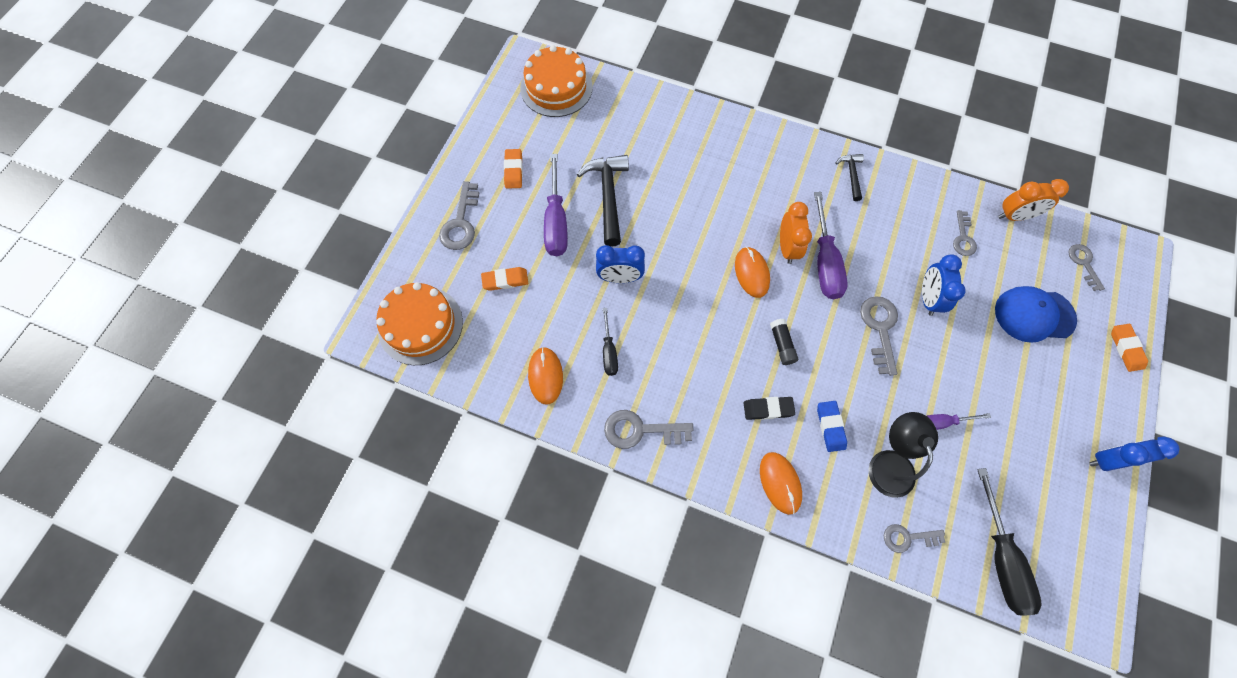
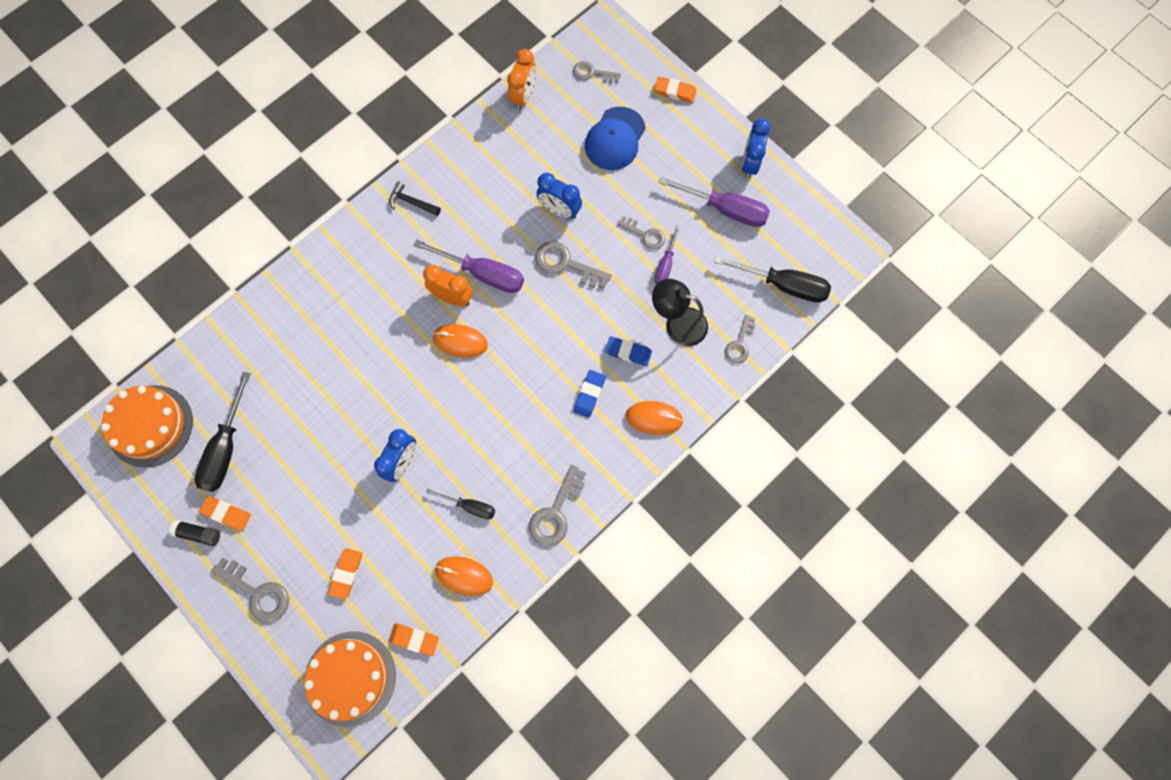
camera: 65 degrees left, 5 degrees up
purple screwdriver [544,154,568,256] -> purple screwdriver moved to [658,176,770,227]
black hammer [577,155,629,247] -> none
black eraser [743,397,795,420] -> blue eraser [573,370,606,418]
black glue stick [770,319,798,365] -> black glue stick moved to [169,520,220,546]
grey key [953,210,977,256] -> grey key moved to [617,216,665,250]
none -> black screwdriver [195,372,250,492]
none -> orange eraser [389,623,439,656]

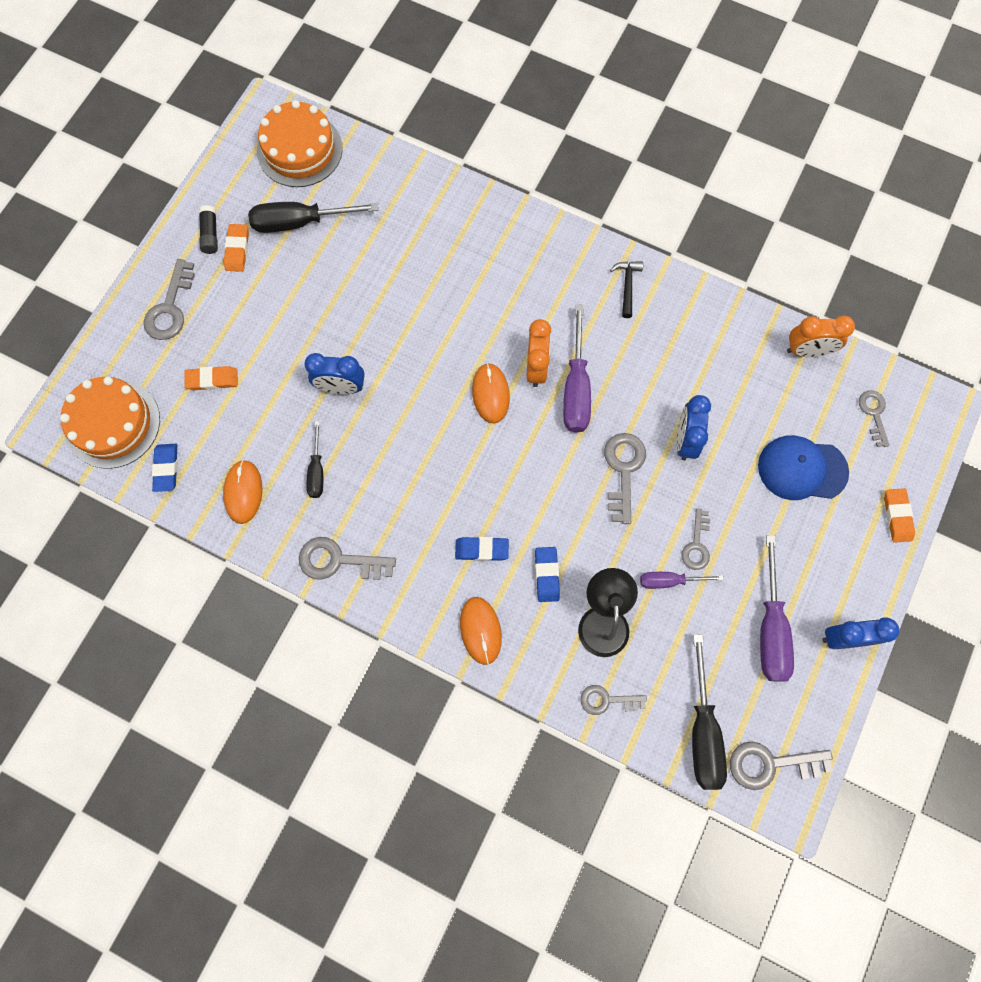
camera: 70 degrees right, 0 degrees up
orange eraser [389,623,439,656] -> blue eraser [152,444,178,492]
none -> grey key [730,742,833,790]

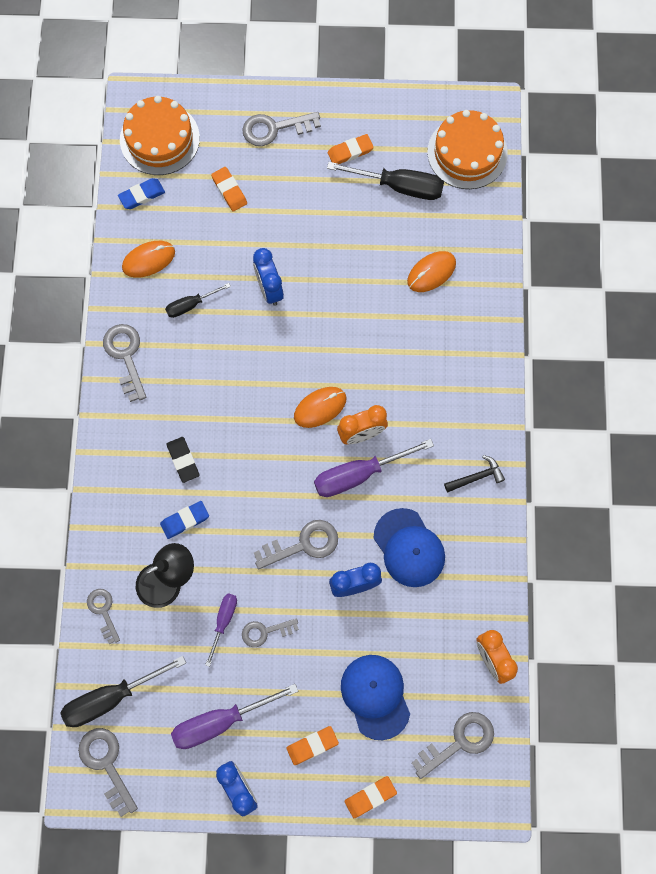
camera: 65 degrees right, 0 degrees up
black glue stick [199,205,218,254] -> none
black screwdriver [248,202,379,233] -> black screwdriver turned 135 degrees clockwise [327,162,444,200]
blue eraser [455,537,509,561] -> black eraser [167,437,200,483]
orange mouse [460,597,502,665] -> orange mouse moved to [407,251,456,292]
purple screwdriver [640,572,723,589] -> purple screwdriver turned 45 degrees clockwise [205,593,237,667]
grey key [859,391,890,447] -> grey key [412,712,494,779], size x1.53
none -> orange eraser [286,726,339,765]
none -> blue cap [374,508,445,587]

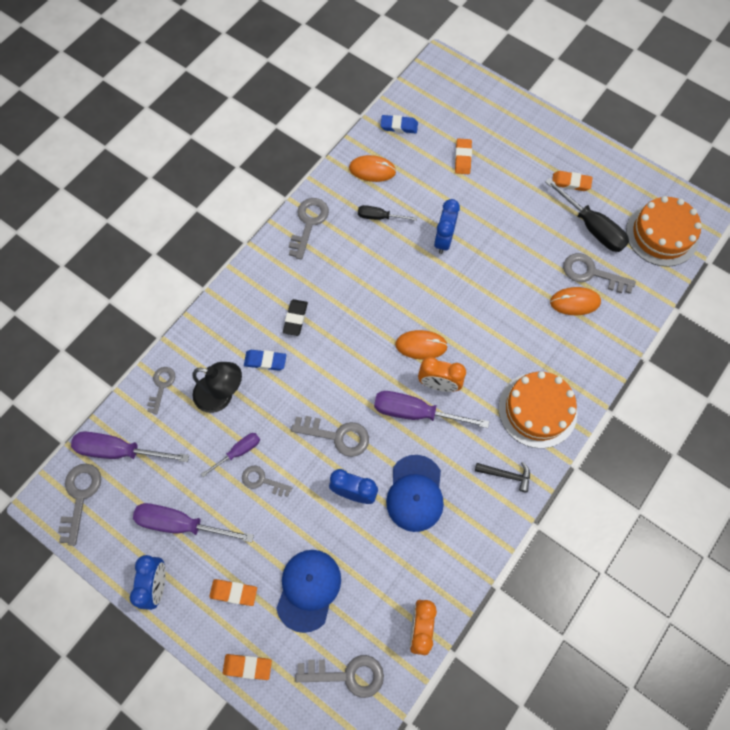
camera: 35 degrees right, 5 degrees down
black screwdriver [60,656,186,727] -> purple screwdriver [71,432,189,462]
orange cake [120,96,200,175] -> orange cake moved to [498,371,577,448]
grey key [242,112,321,146] -> grey key moved to [563,253,636,294]

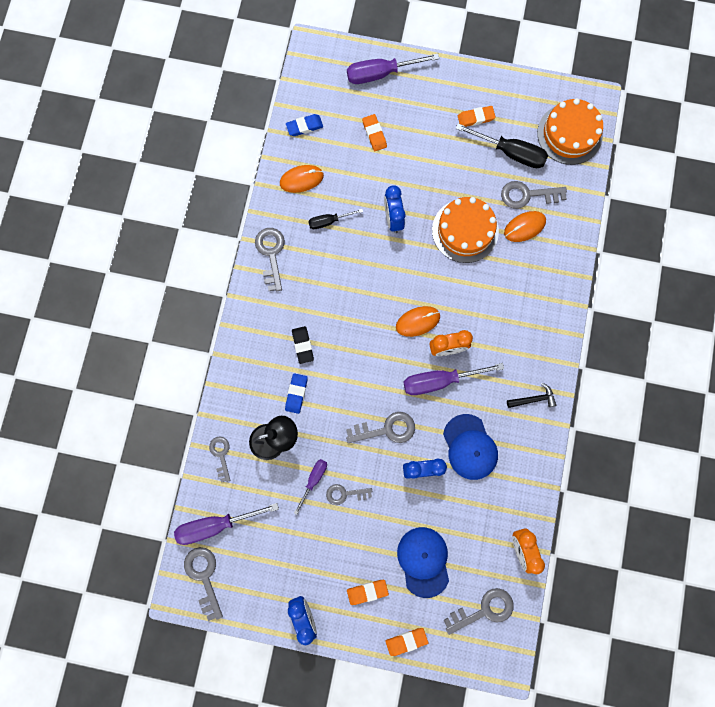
camera: 25 degrees left, 10 degrees up
purple screwdriver [133,503,254,543] -> purple screwdriver moved to [347,53,440,84]
blue eraser [244,350,286,371] -> blue eraser turned 60 degrees counterclockwise [285,373,308,414]
orange cake [498,371,577,448] -> orange cake moved to [432,197,499,263]

